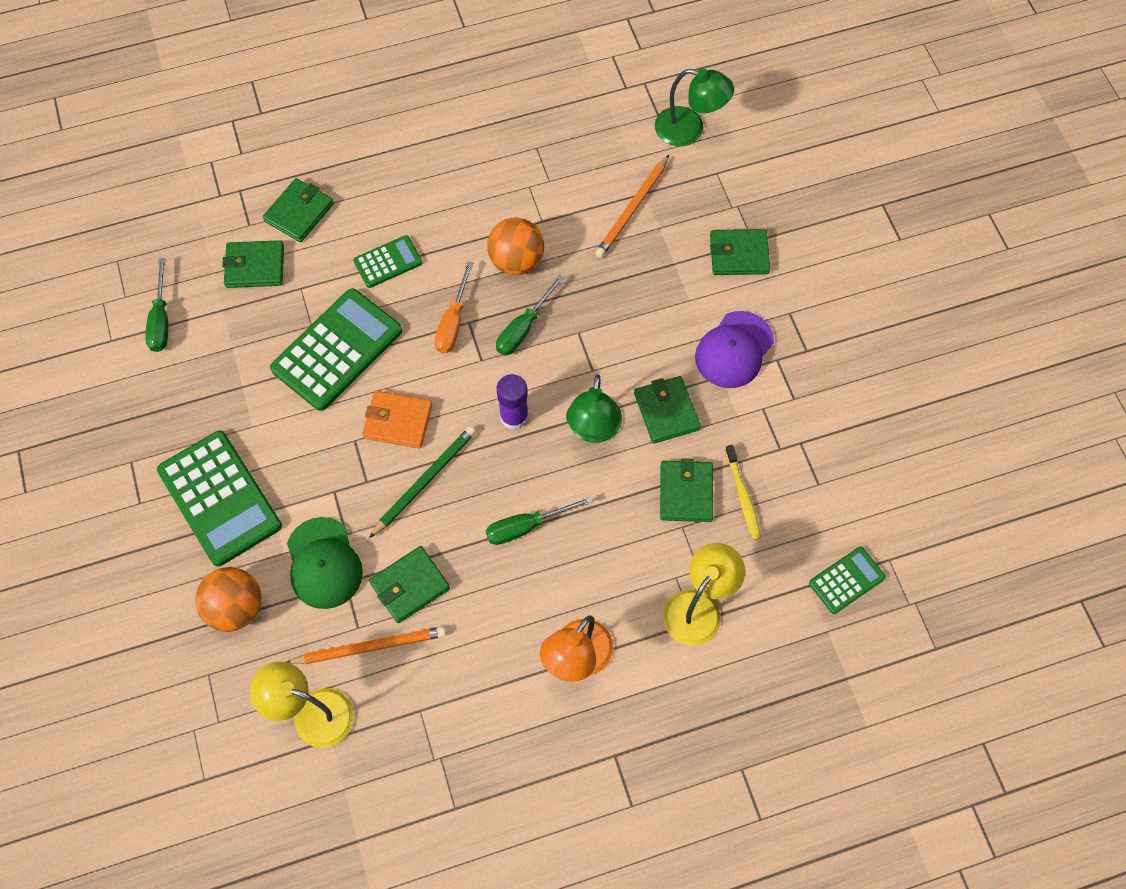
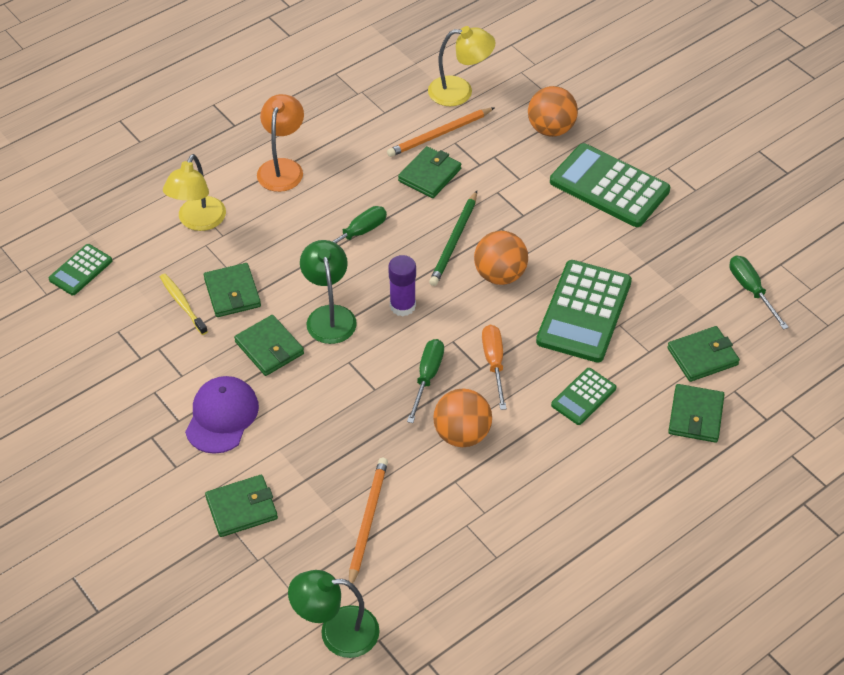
camera: 160 degrees right, 15 degrees down
green cap [287,517,363,609] -> none
orange wallet [362,390,433,449] -> orange ball [474,231,528,285]

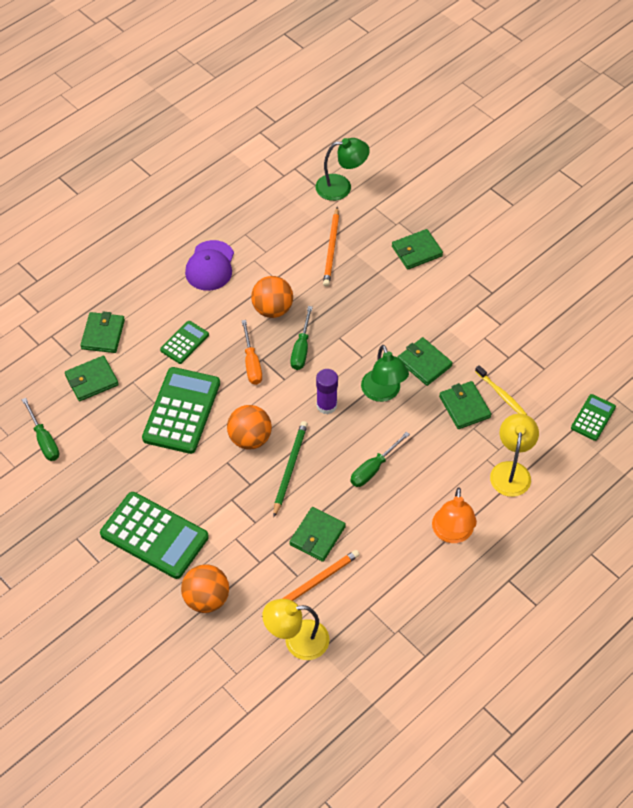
camera: 175 degrees right, 5 degrees up
purple cap [185,376,259,454] -> purple cap moved to [185,240,234,291]

